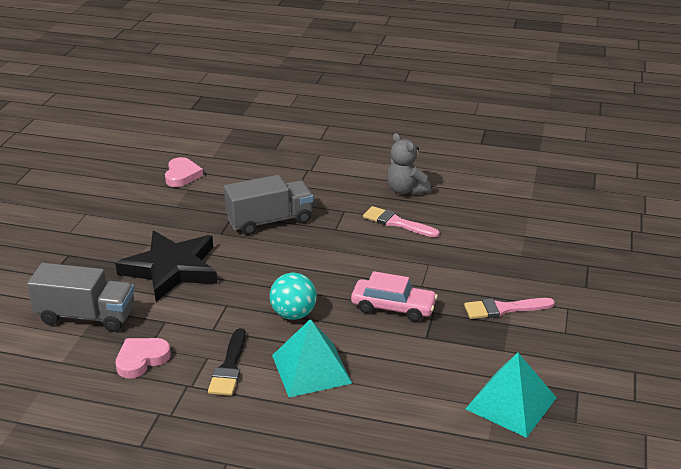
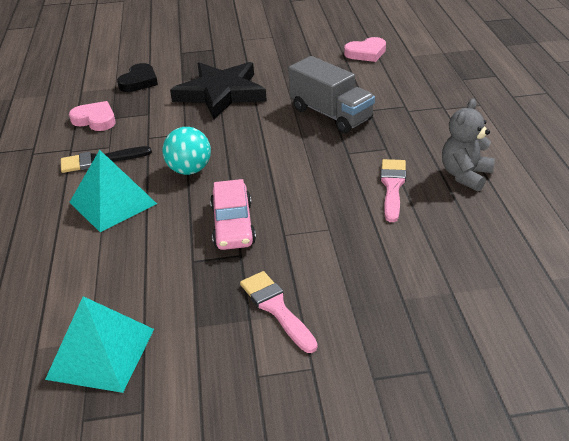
camera: 70 degrees right, 5 degrees up
grey truck [27,263,135,332] -> black heart [117,63,158,92]

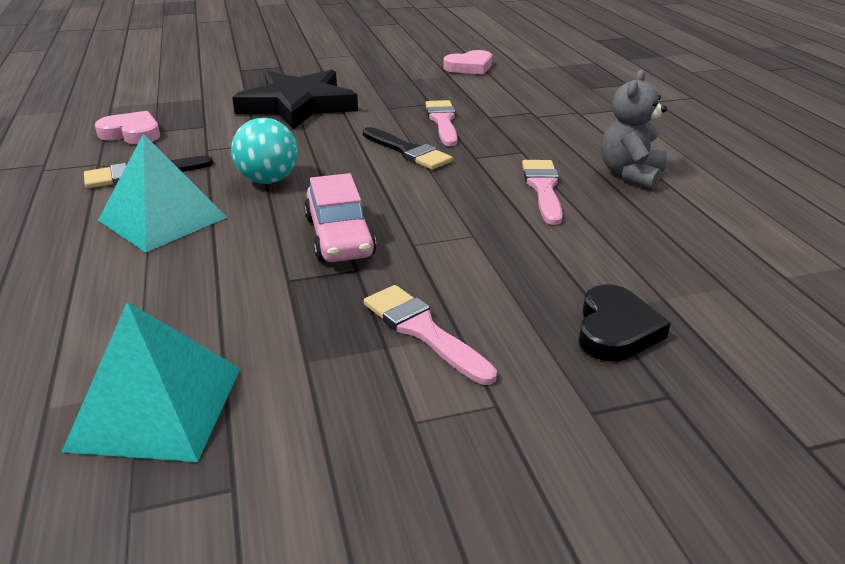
camera: 10 degrees left, 5 degrees down
black heart [117,63,158,92] -> black heart moved to [579,284,671,362]
grey truck [289,56,375,133] -> pink brush [425,100,457,146]
none -> black brush [363,127,453,170]

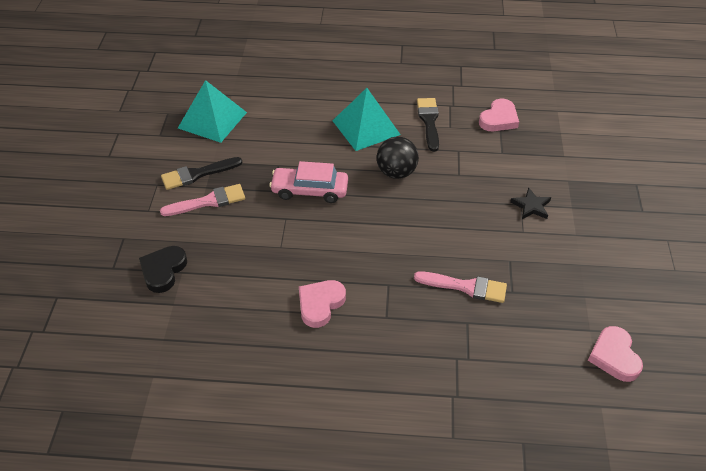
camera: 110 degrees right, 15 degrees up
turquoise ball [231,118,298,184] -> black ball [377,137,419,179]
black star [232,70,358,130] -> black star [510,187,551,219], size x0.40
black brush [363,127,453,170] -> black brush moved to [161,157,243,190]
pink brush [522,160,563,225] -> pink heart [299,280,346,328]
black heart [579,284,671,362] -> black heart turned 75 degrees clockwise [139,246,187,293]
grey teddy bear [601,70,667,189] -> none

